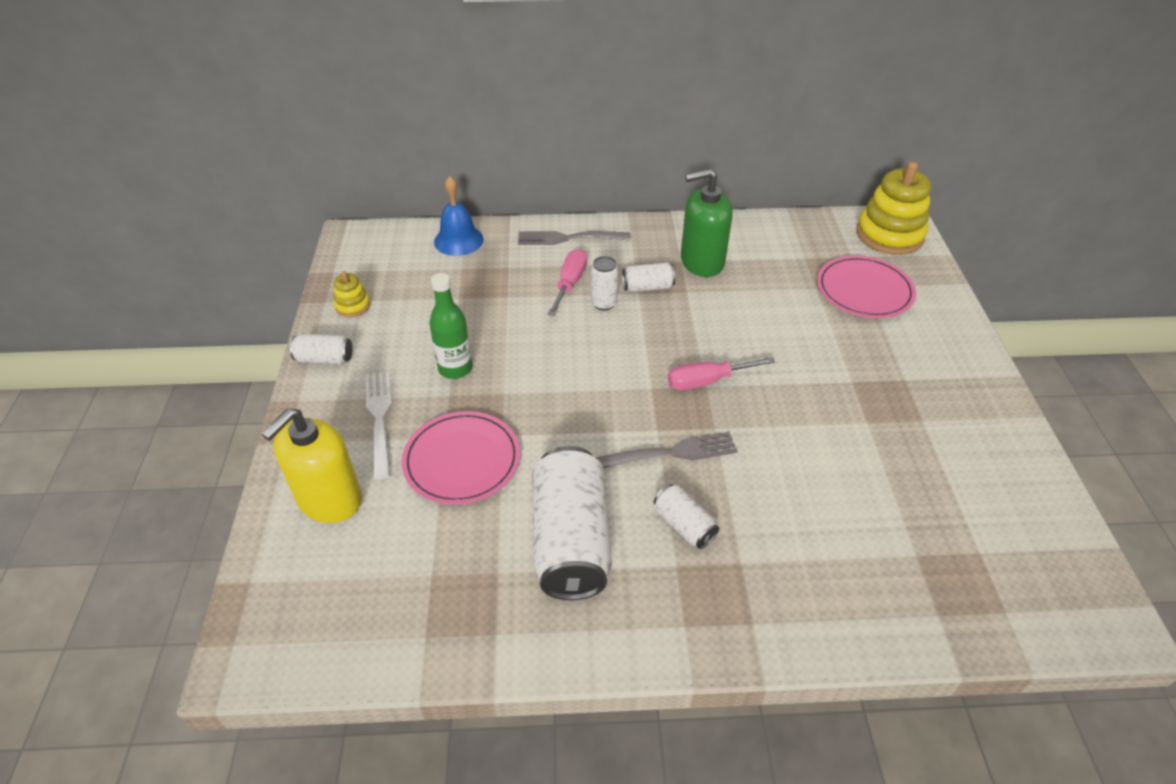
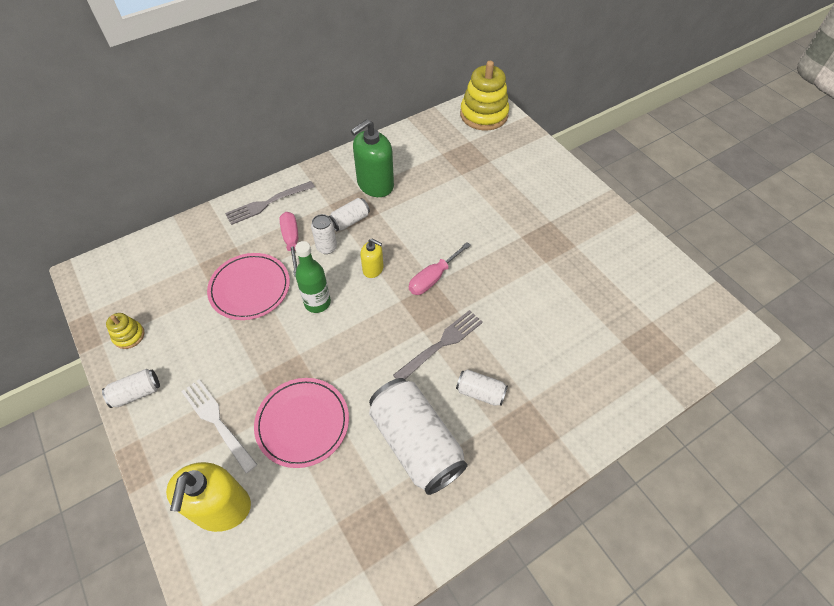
camera: 30 degrees left, 10 degrees up
green bottle [429,273,472,379] -> green bottle moved to [295,241,331,313]
blue bell [434,176,484,256] -> none
pink plate [817,255,916,318] -> pink plate moved to [207,253,290,320]
none -> yellow soap dispenser [360,239,383,278]

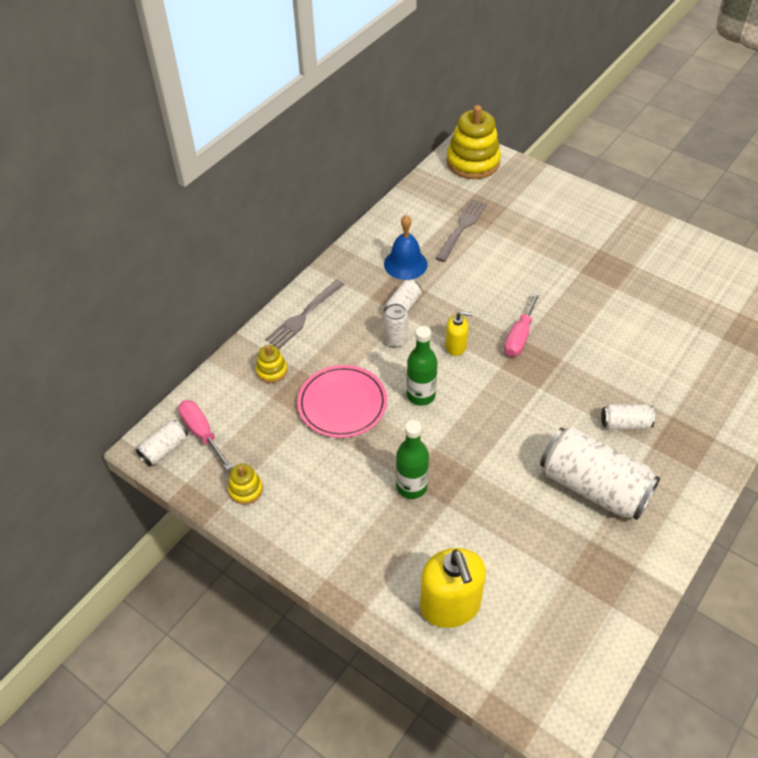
camera: 20 degrees left, 5 degrees down
white can [102,369,160,408] -> white can moved to [136,420,188,467]
white fork [181,379,258,473] -> none
pink plate [254,378,349,468] -> none
pink screwdriver [279,212,298,277] -> pink screwdriver moved to [178,400,233,470]
green soap dispenser [351,119,394,197] -> blue bell [384,215,427,280]
grey fork [393,310,483,379] -> grey fork moved to [436,199,487,262]
none -> yellow stacking toy [256,345,287,383]
none -> green bottle [396,420,429,499]

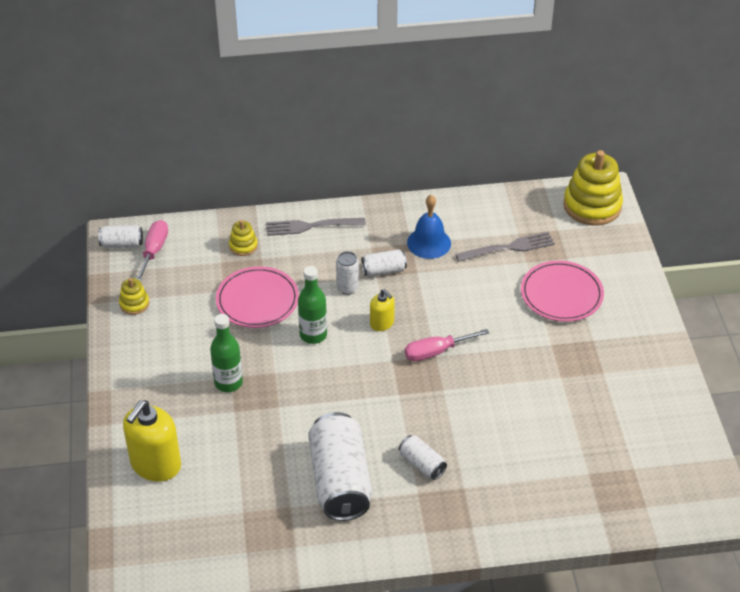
camera: 45 degrees right, 5 degrees down
none -> pink plate [521,261,604,322]

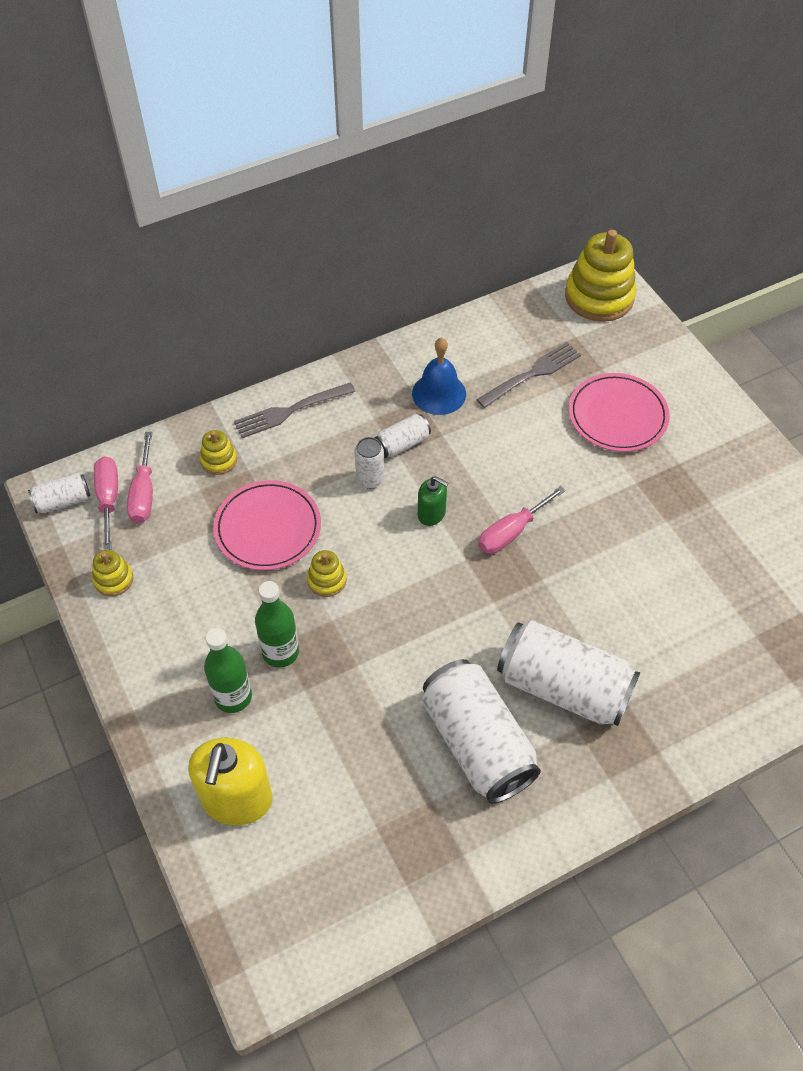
camera: 20 degrees left, 10 degrees up
green bottle [298,266,327,344] -> green bottle moved to [204,628,252,713]
yellow soap dispenser [370,289,395,331] -> green soap dispenser [418,476,449,526]
white can [399,435,447,480] -> white can [497,620,641,726], size x2.11
none -> pink screwdriver [127,432,153,523]
none -> yellow stacking toy [307,550,347,597]

